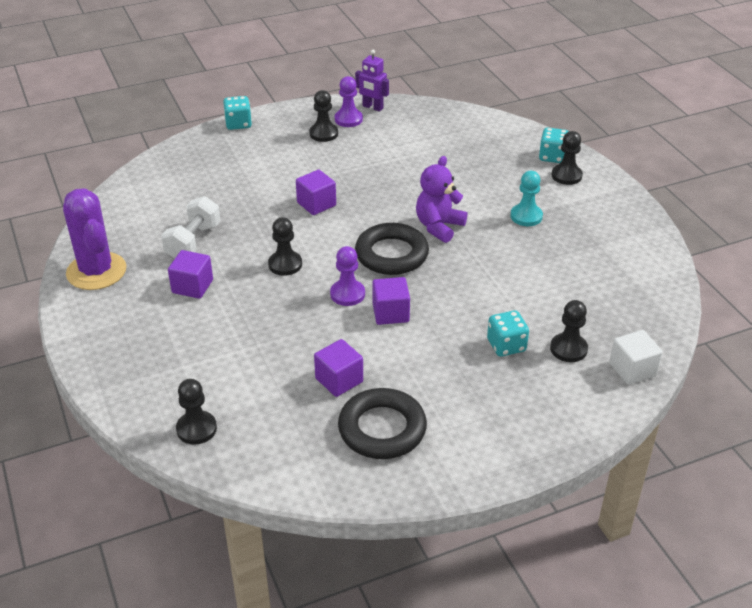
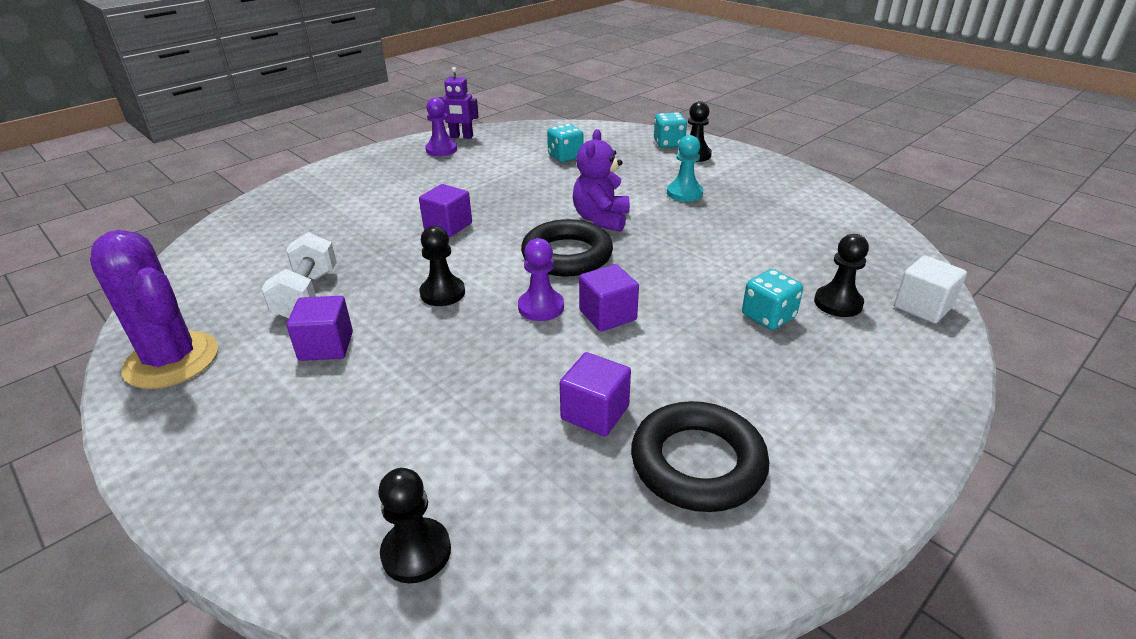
camera: 20 degrees left, 5 degrees down
turquoise dice [223,96,252,130] -> turquoise dice moved to [547,124,584,162]
black pawn [309,90,338,142] -> none

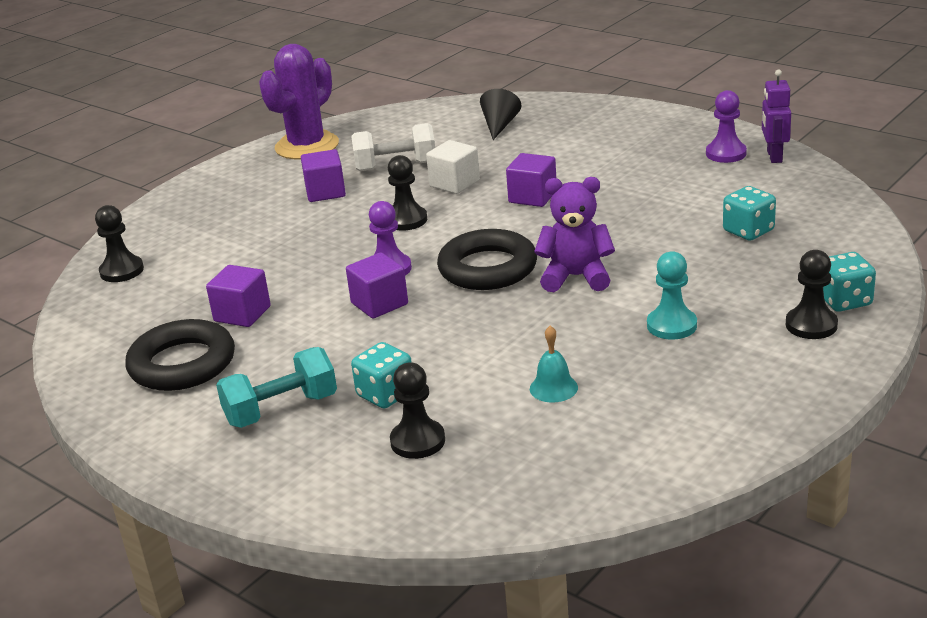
camera: 85 degrees right, 5 degrees down
white cube [894,255,967,323] -> white cube moved to [426,140,480,194]
none -> turquoise dumbbell [216,347,337,428]
none -> black cone [480,89,522,140]
none -> turquoise bell [530,326,578,402]

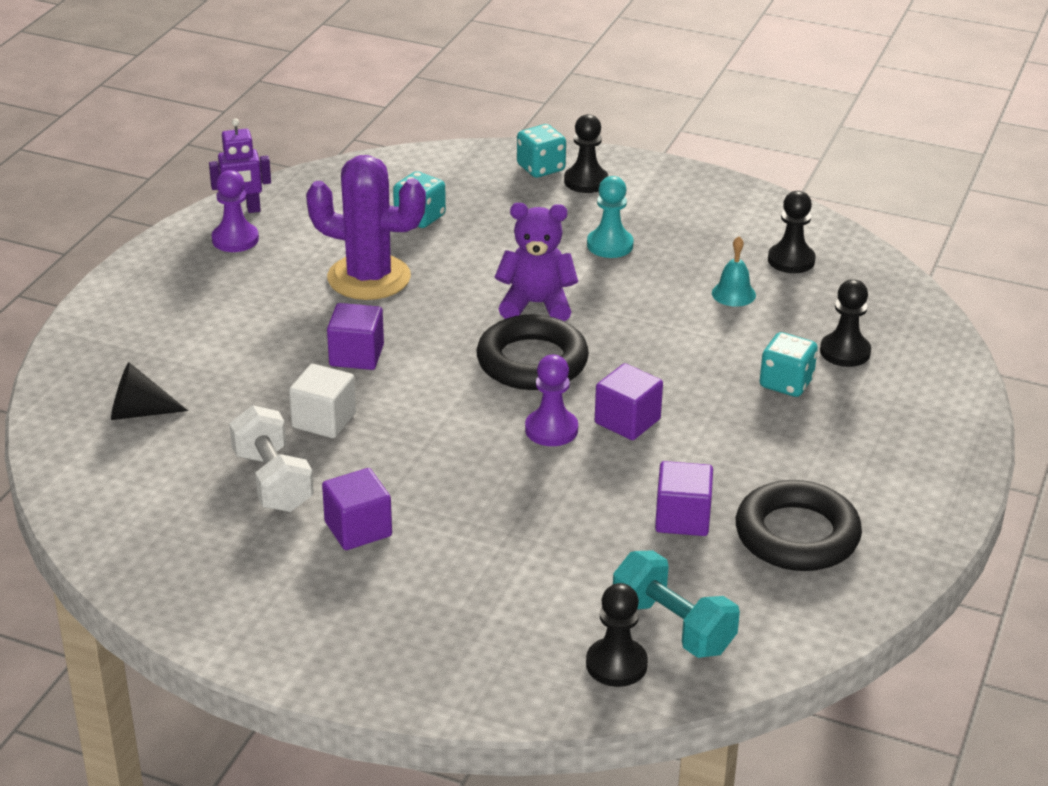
camera: 110 degrees left, 5 degrees up
turquoise dumbbell [216,347,337,428] -> turquoise dumbbell moved to [613,550,740,658]
purple cactus [259,44,339,159] -> purple cactus moved to [306,155,426,300]
black pawn [388,155,427,231] -> black pawn moved to [768,191,816,273]
purple teddy bear [534,177,615,292] -> purple teddy bear turned 105 degrees clockwise [495,203,578,322]

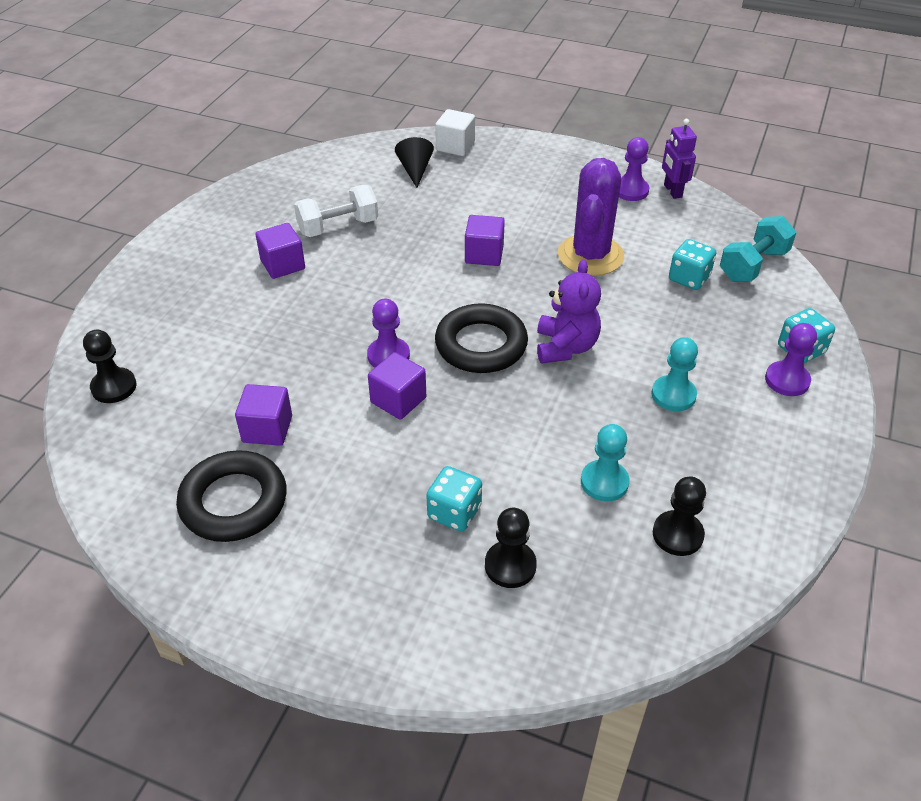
camera: 90 degrees right, 10 degrees up
white cube [289,364,356,438] -> white cube moved to [435,109,475,156]
black pawn [564,114,608,193] -> purple pawn [765,323,817,396]
turquoise dumbbell [613,550,740,658] -> turquoise dumbbell moved to [720,216,797,282]
turquoise bell [712,236,756,307] -> turquoise pawn [581,424,630,502]

